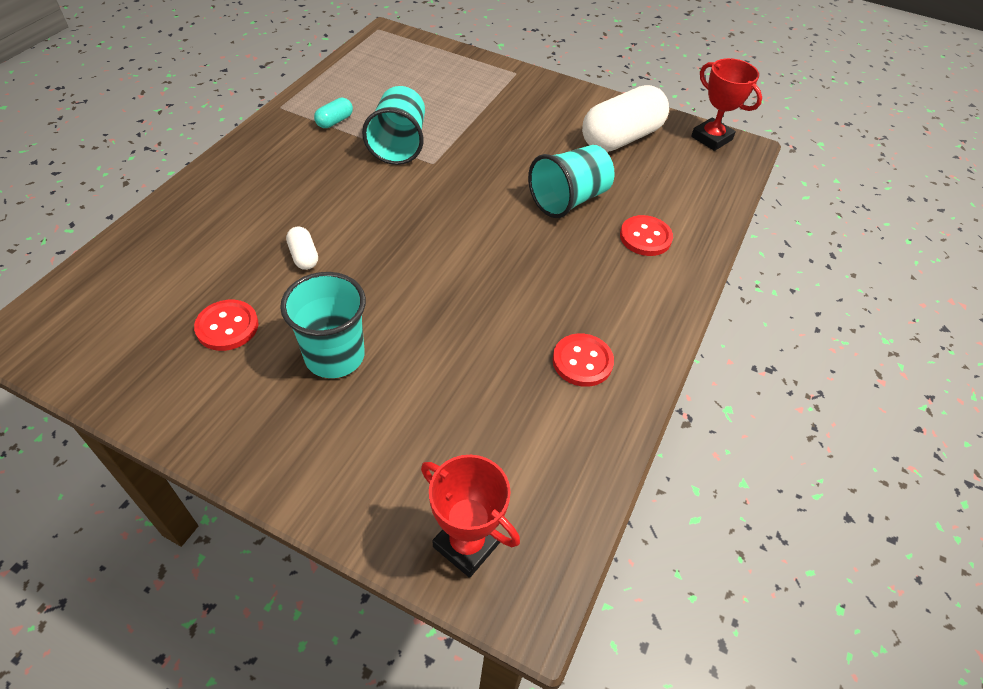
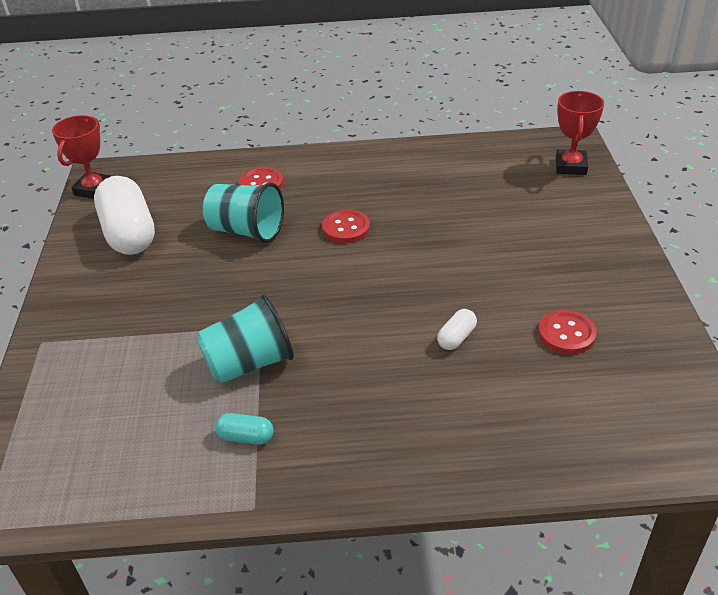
camera: 115 degrees left, 10 degrees down
turquoise cup [280,272,366,378] -> none
red button [553,333,614,387] -> red button moved to [322,209,370,243]
white capsule [582,85,669,152] -> white capsule turned 45 degrees clockwise [94,176,155,255]

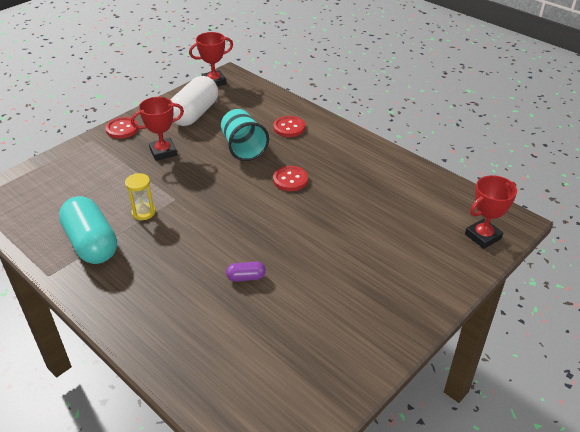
camera: 45 degrees right, 0 degrees up
turquoise cup [196,295,294,384] -> yellow hourglass [125,173,156,220]
turquoise capsule [215,413,274,445] -> turquoise capsule [59,196,117,264], size x2.31
white capsule [437,309,477,350] -> purple capsule [226,262,266,282]
red button [538,310,597,354] -> red button moved to [105,117,138,139]
none -> red trophy [131,97,184,161]

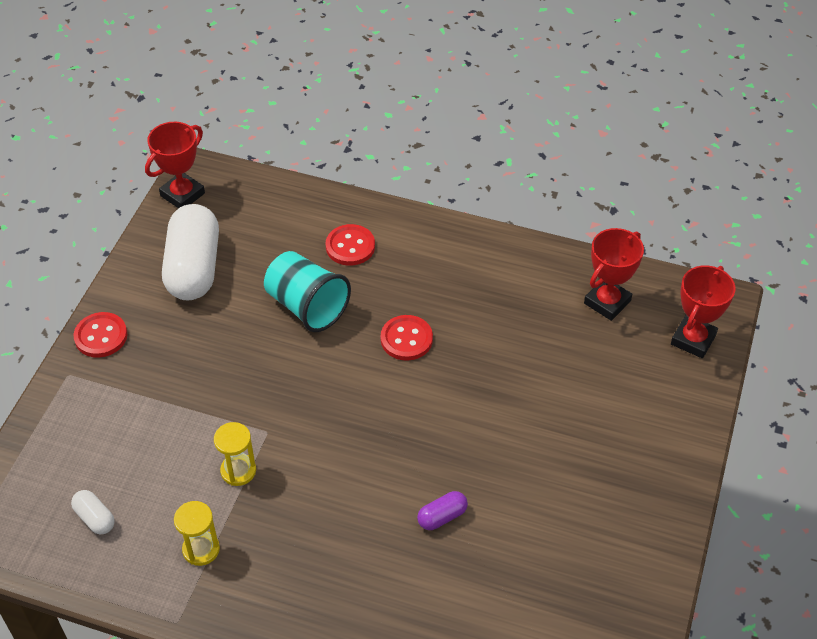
camera: 25 degrees left, 10 degrees up
turquoise capsule [59,196,117,264] -> yellow hourglass [174,501,220,566]
red trophy [131,97,184,161] -> red trophy moved to [584,228,644,321]
none -> white capsule [71,490,115,535]

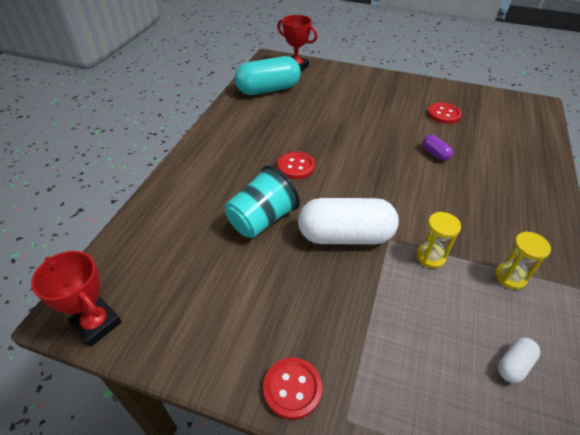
camera: 90 degrees left, 5 degrees down
white capsule [162,204,219,301] -> white capsule moved to [298,198,399,244]
red button [326,224,375,266] -> red button moved to [427,102,462,124]
red trophy [584,228,644,321] -> turquoise capsule [235,56,301,95]

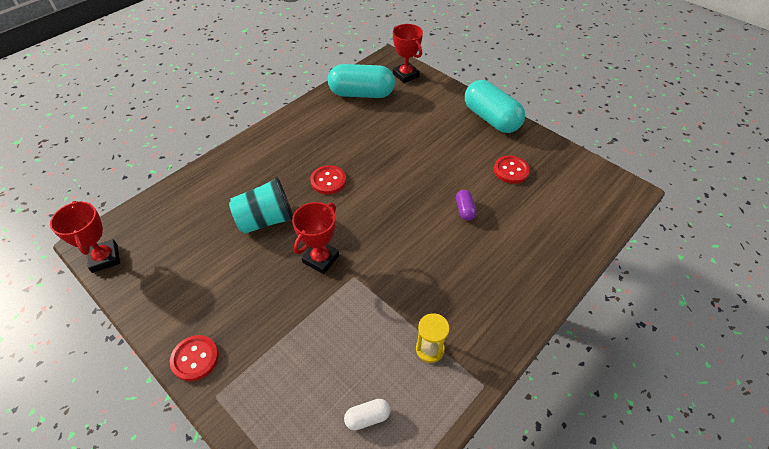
camera: 25 degrees right, 5 degrees up
white capsule [298,198,399,244] -> red trophy [292,202,339,274]
yellow hourglass [416,212,461,268] -> none
none -> turquoise capsule [465,80,525,133]

